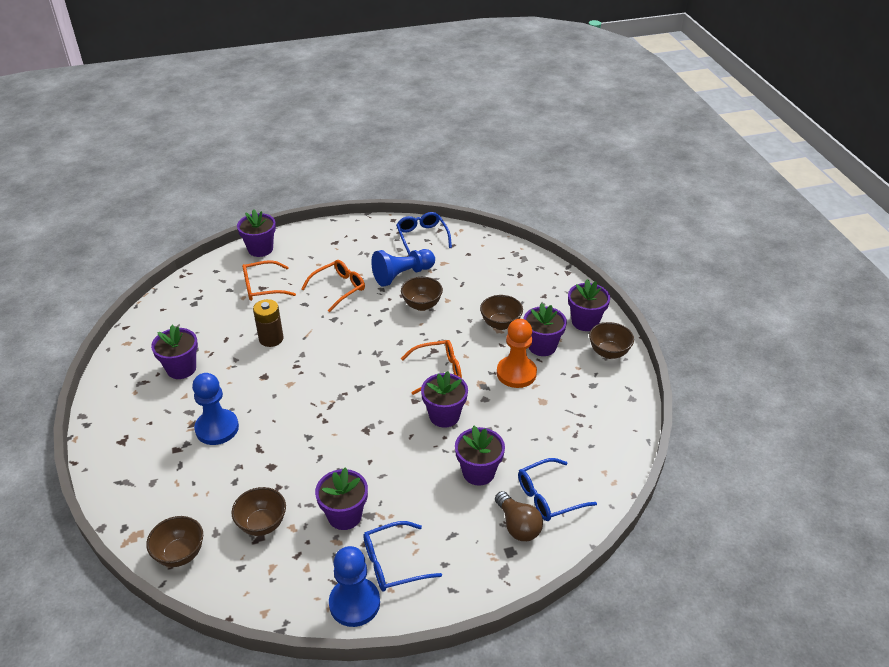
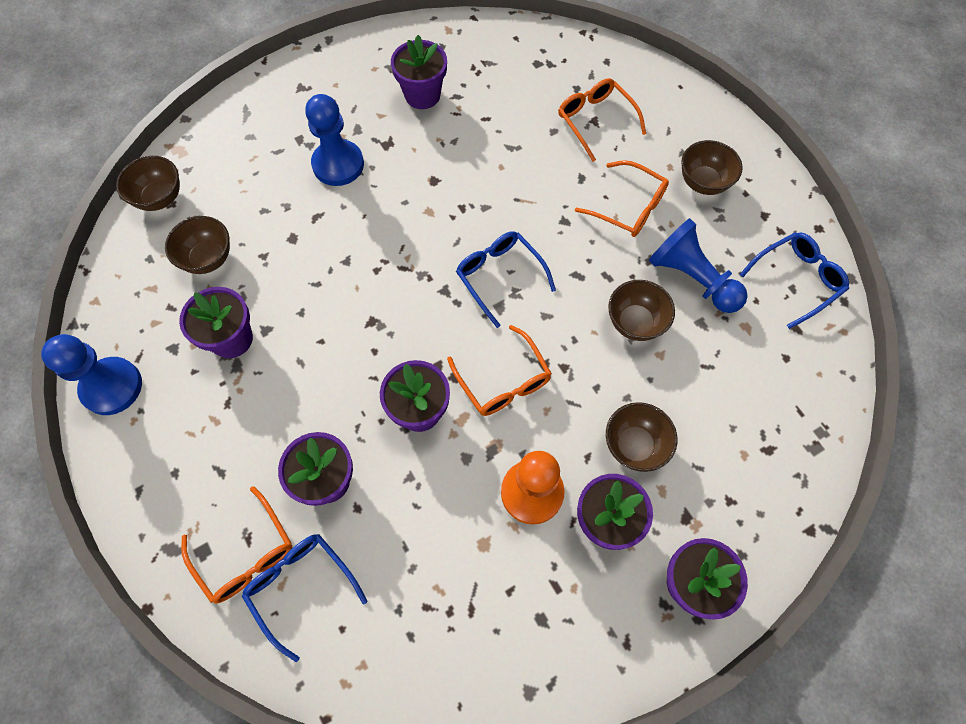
camera: 75 degrees right, 25 degrees up
purple flower pot [237,209,276,257] -> none
brown battery [253,299,283,347] -> none
blue glasses [363,521,442,591] -> blue glasses moved to [456,231,556,328]
brown light bulb [495,491,543,541] -> orange glasses [181,486,293,603]
brown bowl [589,322,634,359] -> brown bowl moved to [681,140,743,195]

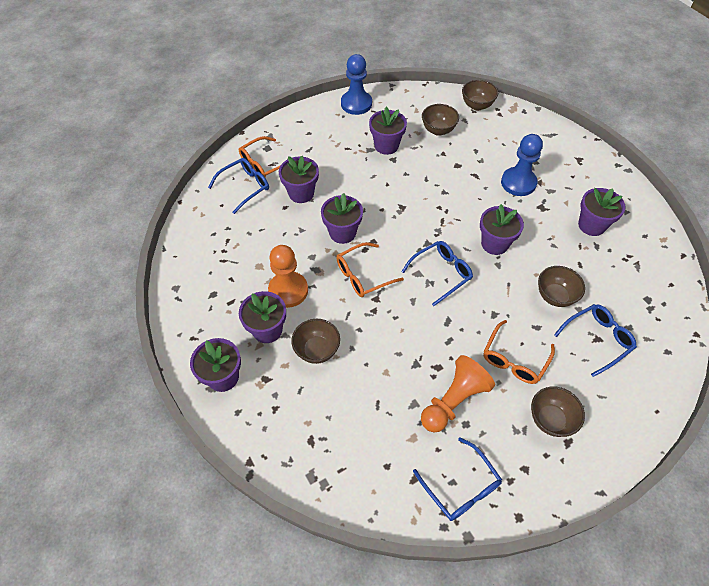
camera: 90 degrees right, 10 degrees down
orange glasses [558,78,646,162] -> blue glasses [554,304,637,377]
brown bowl [608,280,675,341] -> brown bowl moved to [538,266,585,307]
blue pawn [649,218,748,313] -> orange pawn [421,355,495,433]
none -> purple flower pot [480,204,524,255]

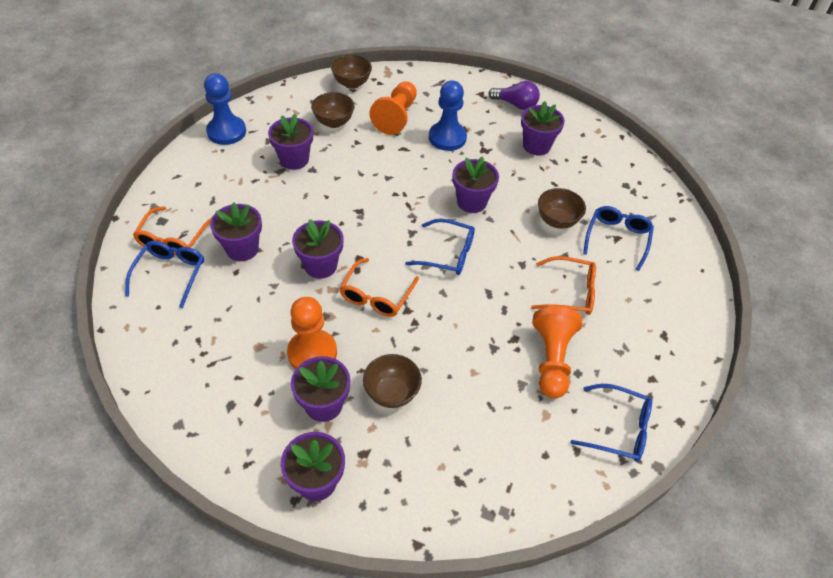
camera: 40 degrees left, 5 degrees down
blue glasses [401,241,473,306] -> blue glasses turned 90 degrees clockwise [405,219,475,275]
orange glasses [483,320,555,384] -> orange glasses turned 75 degrees counterclockwise [531,256,596,315]
brown bowl [531,386,585,437] -> none
none -> orange pawn [369,81,417,135]
none -> purple light bulb [488,81,540,110]

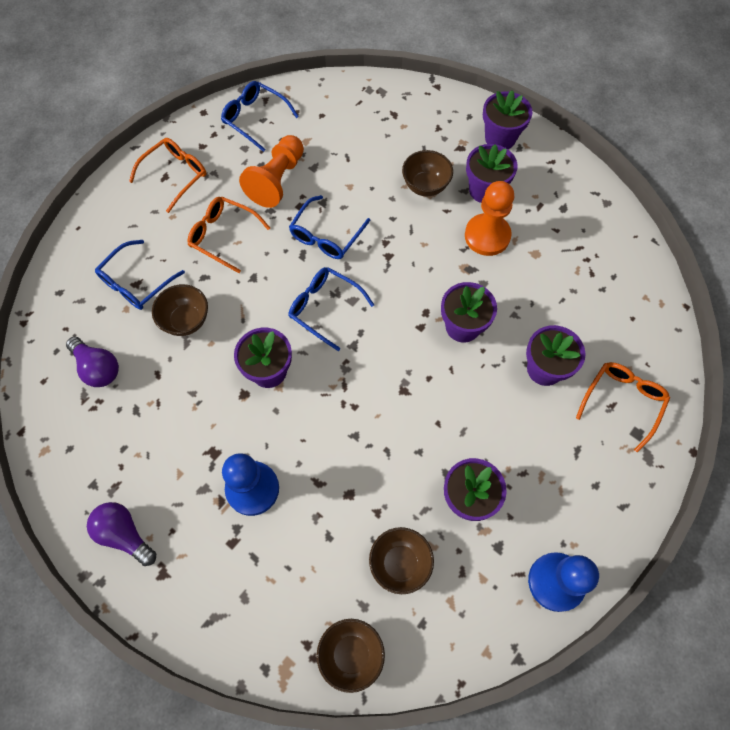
camera: 160 degrees left, 15 degrees up
blue glasses [125,241,204,308] -> blue glasses moved to [289,195,370,259]
orange glasses [340,258,419,317] -> orange glasses moved to [129,138,207,213]
orange pawn [369,81,417,135] -> none
purple flower pot [521,101,565,155] -> none
none -> purple light bulb [66,337,119,387]

